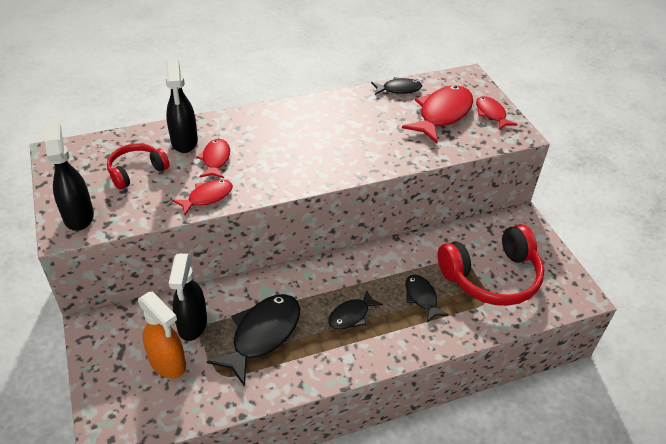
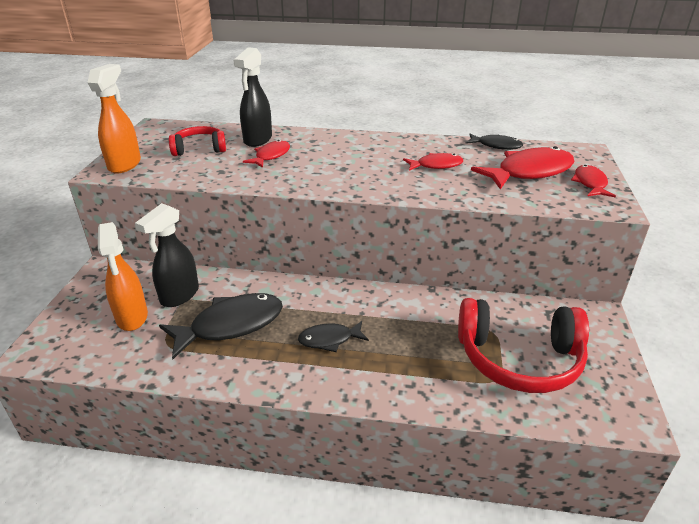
camera: 30 degrees right, 10 degrees down
black spray bottle [45,121,94,231] -> orange spray bottle [87,64,141,173]
red fish [172,179,233,215] -> red fish moved to [403,153,463,171]
black fish [405,275,449,322] -> none

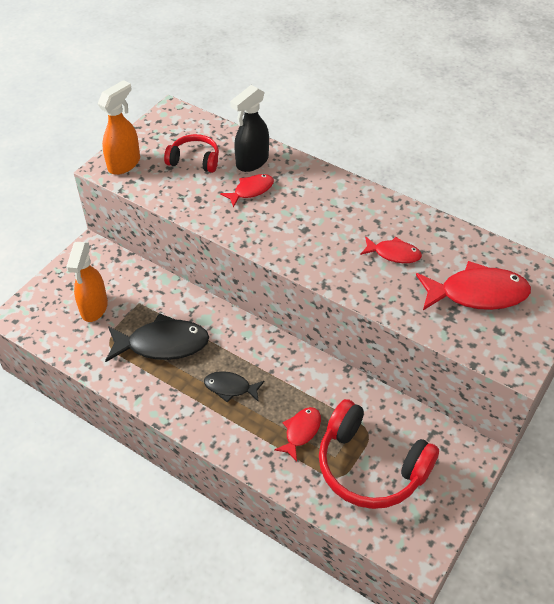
camera: 25 degrees right, 15 degrees up
black spray bottle [135,203,199,307] -> none
black fish [465,133,523,150] -> none
red fish [571,165,616,197] -> red fish moved to [274,407,321,462]

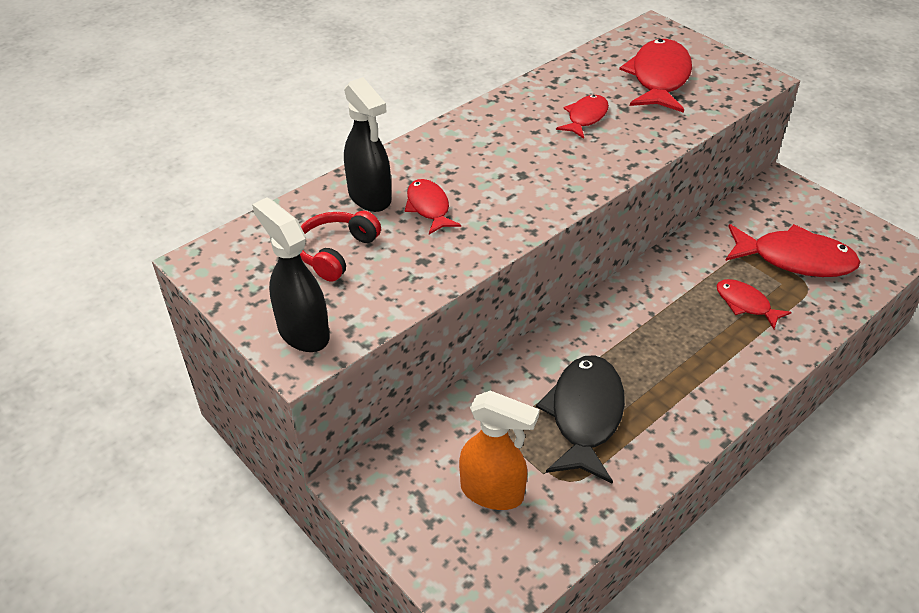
camera: 75 degrees left, 5 degrees down
orange spray bottle [98,80,140,175] -> black spray bottle [252,197,329,352]
black fish [204,371,264,403] -> none
red headphones [319,399,439,509] -> red fish [725,224,860,277]

